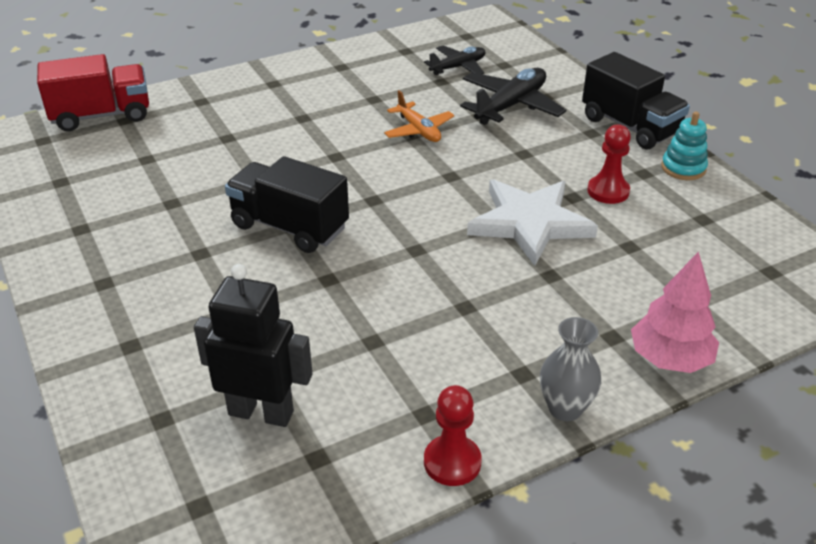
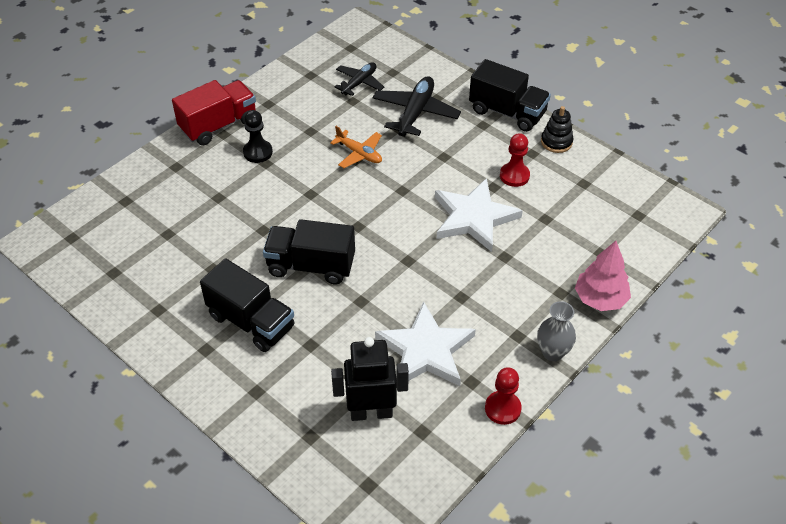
camera: 20 degrees left, 10 degrees up
red truck [37,54,149,131] -> red truck moved to [172,80,256,145]
turquoise stacking toy [661,111,708,180] -> black stacking toy [541,106,573,153]
none -> black truck [200,259,294,352]
none -> black pawn [243,110,273,163]
none -> white star [375,302,476,386]

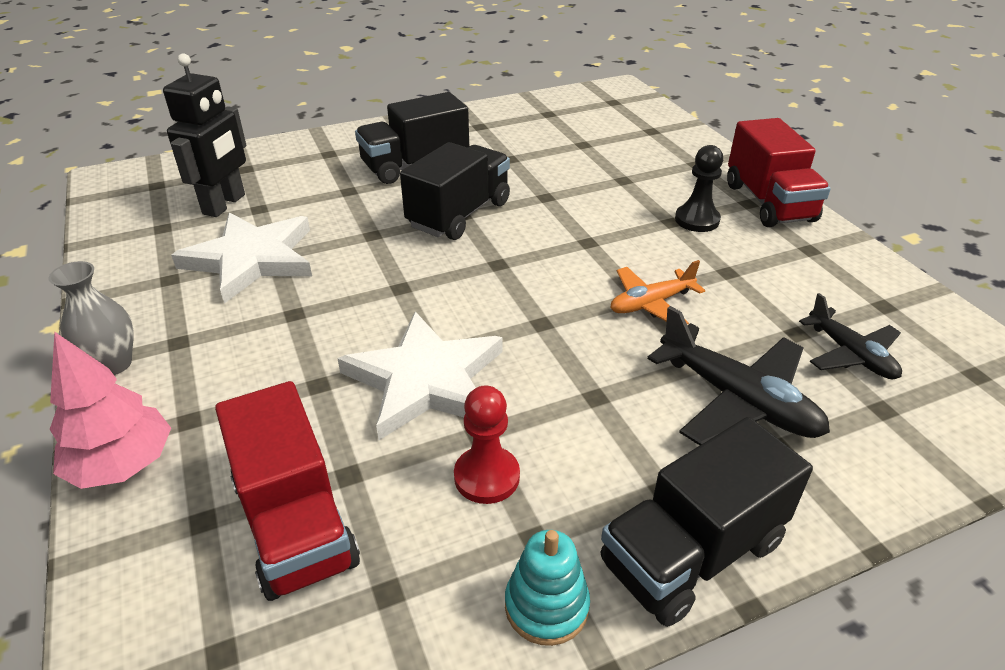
camera: 115 degrees right, 10 degrees down
red pawn [485,367,522,425] -> none
black stacking toy [541,106,573,153] -> turquoise stacking toy [505,530,590,646]
none -> red truck [215,381,360,601]

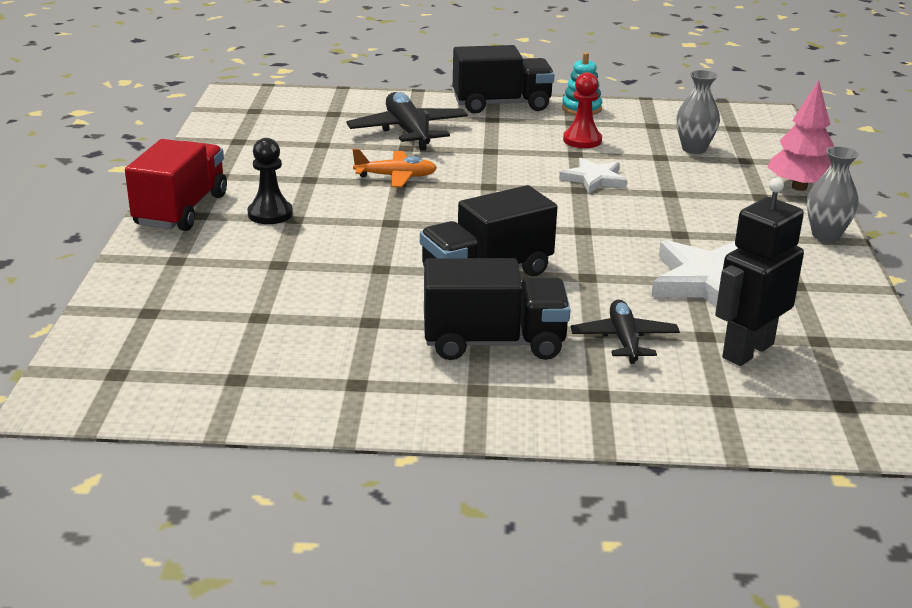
camera: 155 degrees left, 10 degrees down
red truck [215,381,360,601] -> grey vase [676,70,720,154]
white star [337,311,503,440] -> white star [559,158,627,193], size x0.56
black plane [799,293,902,380] -> black plane moved to [571,300,680,364]

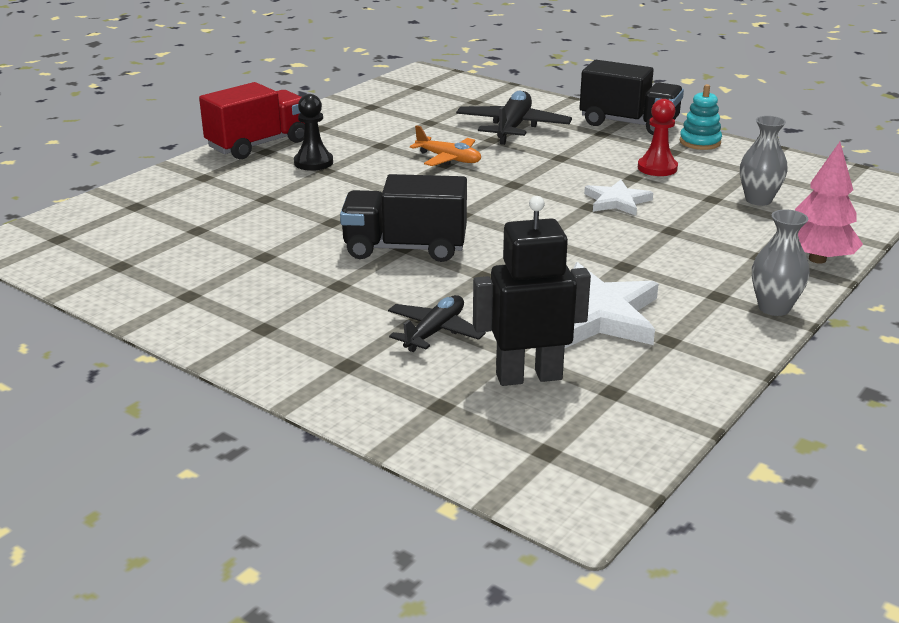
camera: 35 degrees right, 0 degrees up
black truck [424,258,571,360] -> none

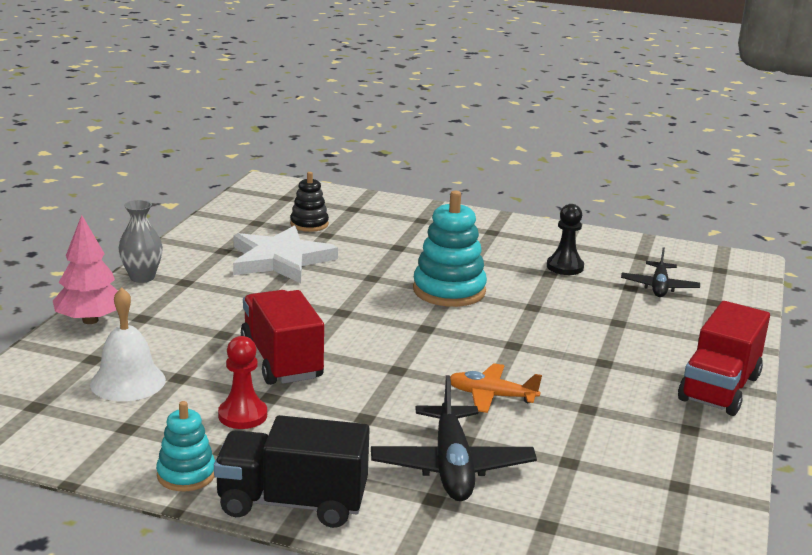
camera: 160 degrees right, 5 degrees down
black pawn [294,94,333,171] -> black pawn moved to [547,204,584,275]
black truck [340,174,467,262] -> turquoise stacking toy [413,190,487,307]
black plane [388,295,486,352] -> black plane moved to [621,247,700,297]
black robot [473,196,591,386] -> black stacking toy [290,172,329,232]
white star [584,180,653,216] -> red truck [241,290,324,385]
grey vase [740,116,788,206] -> white bell [90,287,166,401]

